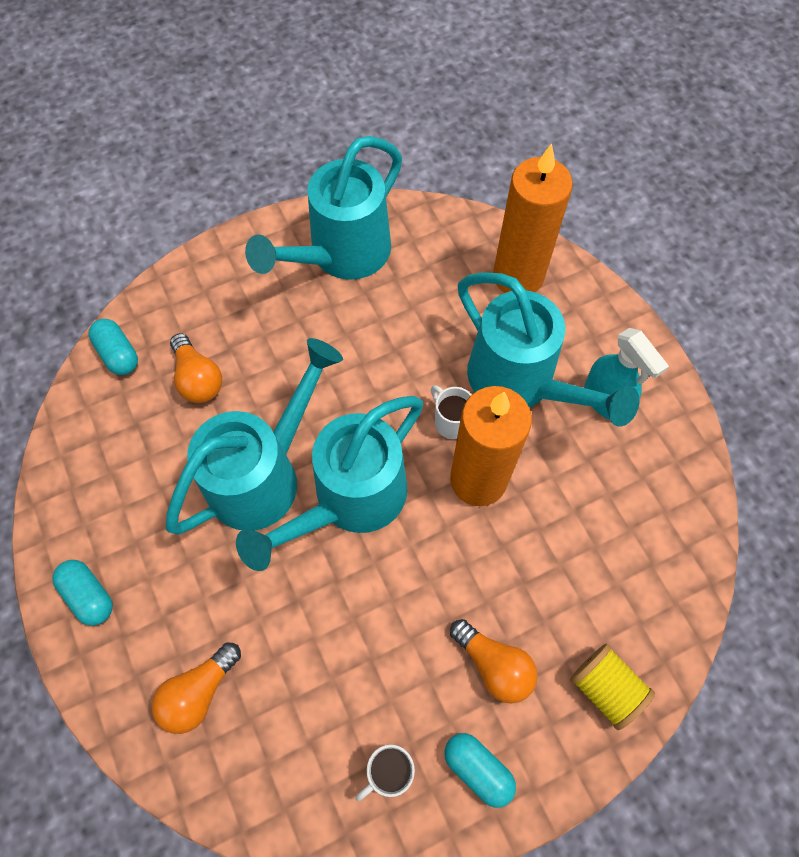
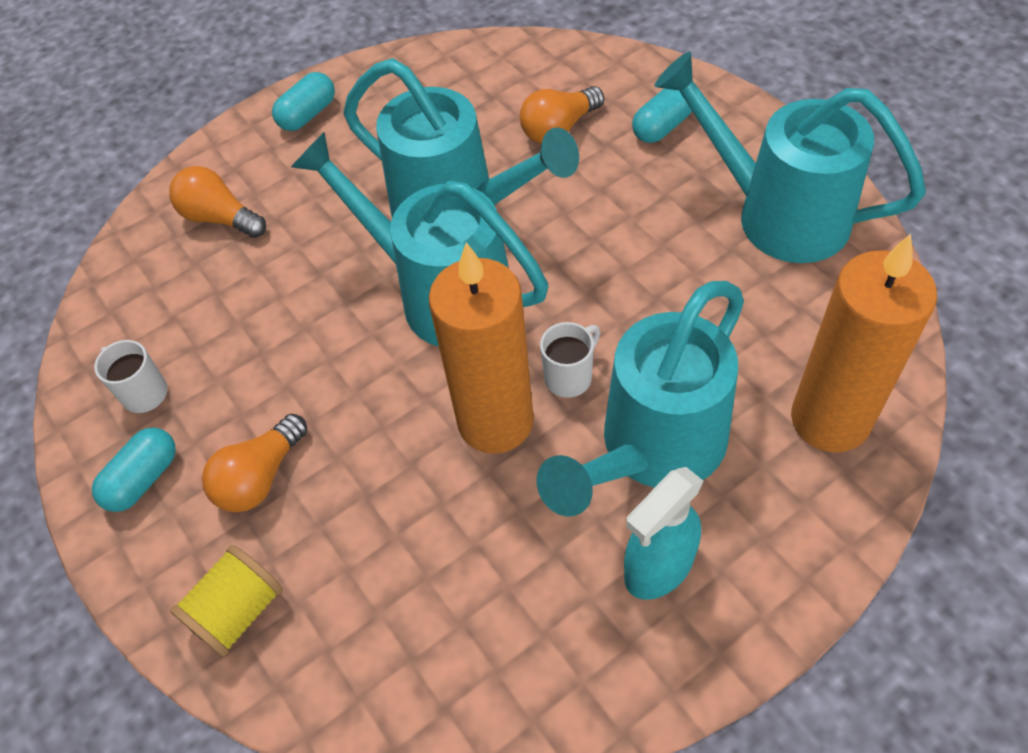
camera: 85 degrees right, 10 degrees down
turquoise capsule [88,319,138,375] -> turquoise capsule moved to [632,88,692,143]

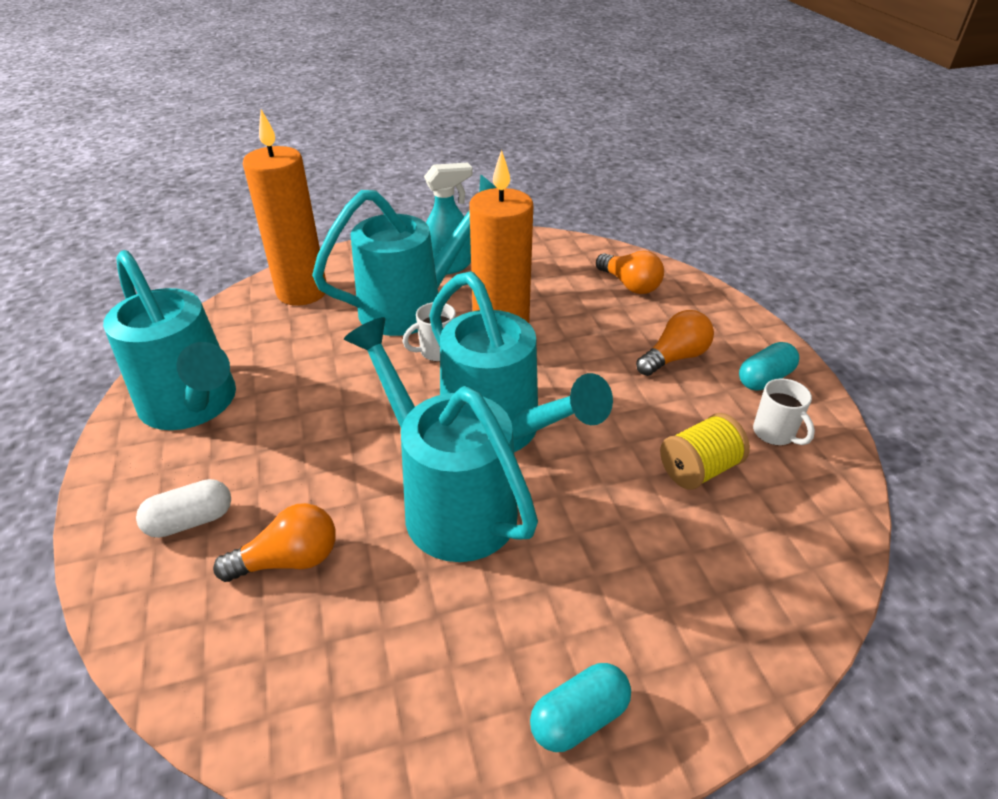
camera: 165 degrees left, 15 degrees down
orange light bulb [169,166,266,238] -> orange light bulb moved to [596,251,664,294]
yellow spool [170,545,283,657] -> yellow spool moved to [660,413,750,489]
turquoise capsule [632,88,692,143] -> white capsule [136,479,231,538]

